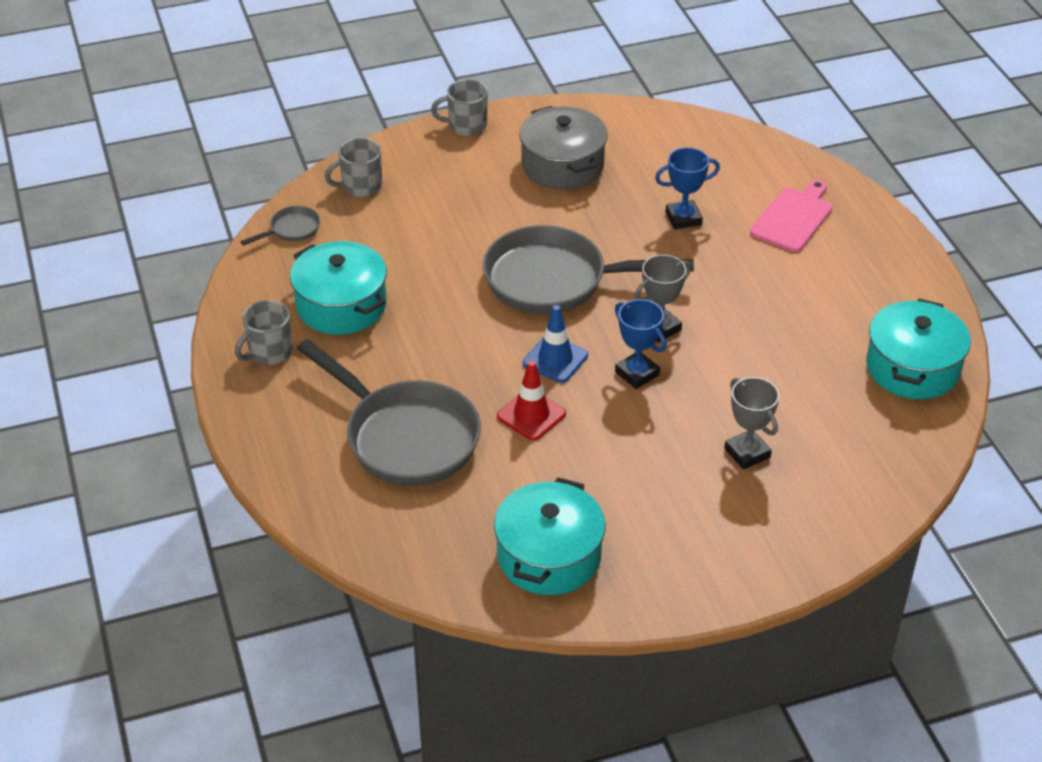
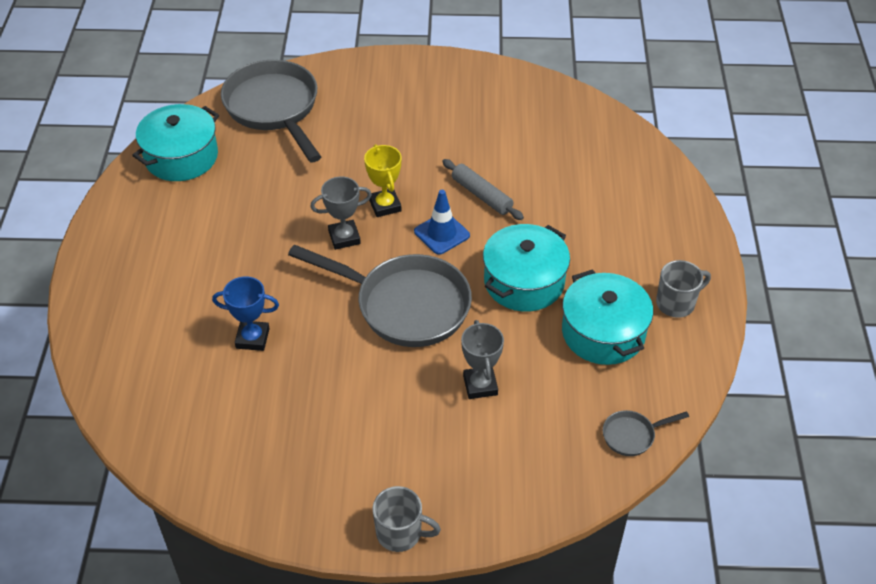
camera: 160 degrees left, 5 degrees up
grey pan [297,339,481,486] -> grey pan moved to [221,60,321,162]
grey mug [325,138,382,197] -> none
turquoise pot [494,477,606,595] -> turquoise pot moved to [483,224,570,312]
red traffic cone [497,360,566,441] -> grey rolling pin [442,159,524,220]
grey pot [519,106,608,190] -> none
blue trophy [615,299,667,389] -> yellow trophy [364,145,402,217]
grey trophy [724,377,779,470] -> grey trophy moved to [461,320,504,399]
pink cutting board [750,180,832,252] -> none

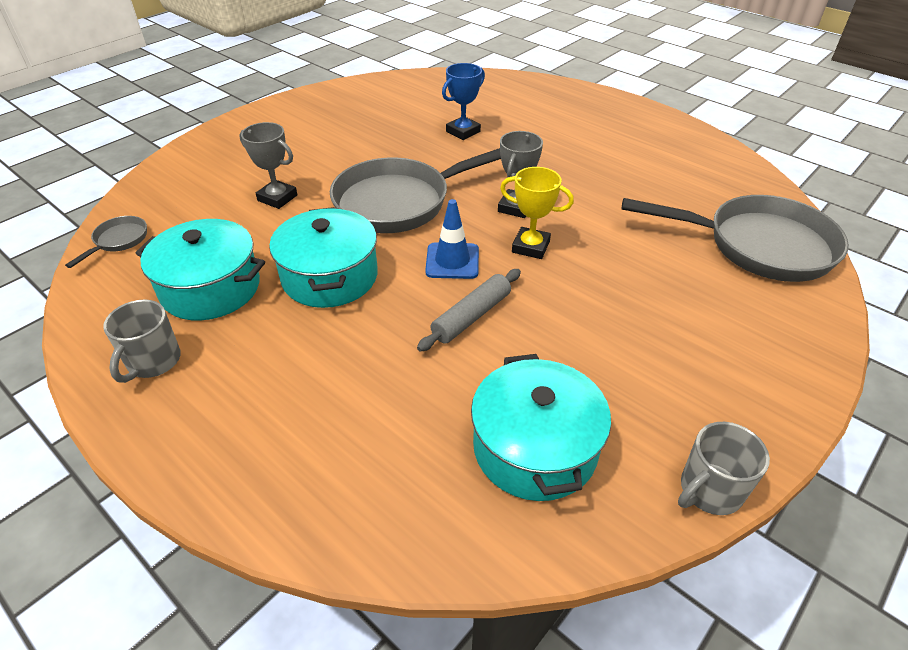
camera: 130 degrees right, 5 degrees down
turquoise pot [132,104,219,181] -> turquoise pot moved to [471,354,611,501]
grey mug [373,486,441,552] -> grey mug moved to [678,422,770,515]
grey rolling pin [442,159,524,220] -> grey rolling pin turned 45 degrees counterclockwise [417,269,521,352]

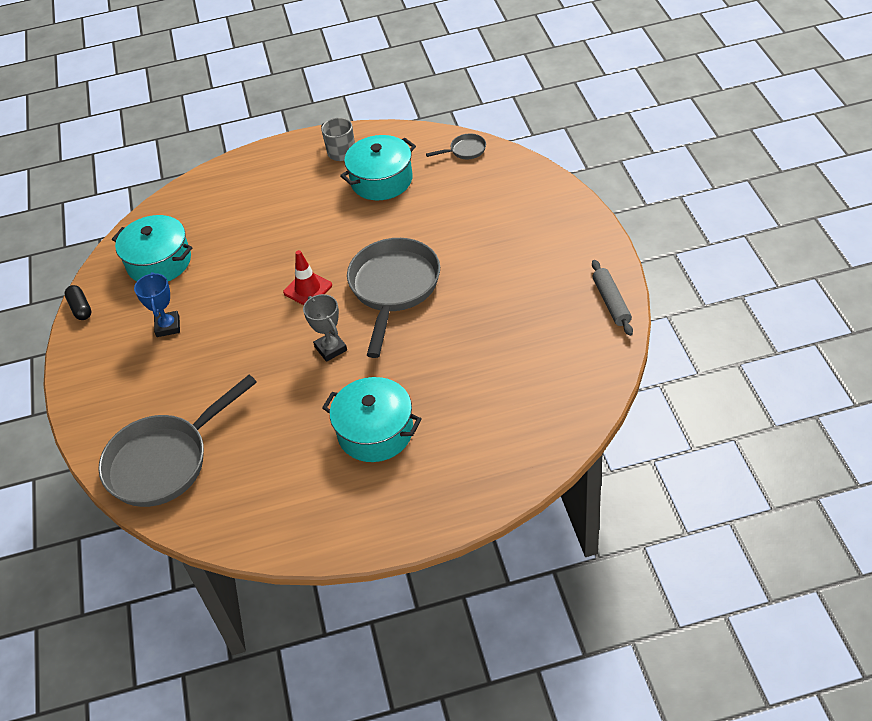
camera: 130 degrees right, 5 degrees up
grey pan [65,216,147,268] -> grey pan turned 75 degrees counterclockwise [426,133,486,159]
grey trophy [239,122,297,209] -> none
turquoise pot [269,207,378,308] -> turquoise pot moved to [322,377,422,462]
grey rolling pin [417,269,521,352] -> grey rolling pin moved to [592,260,633,336]
blue traffic cone [425,199,479,279] -> red traffic cone [283,250,332,305]
blue trophy [442,63,485,140] -> blue trophy moved to [134,272,180,337]
yellow trophy [500,167,574,259] -> none
grey mug [678,422,770,515] -> black capsule [64,285,91,320]

